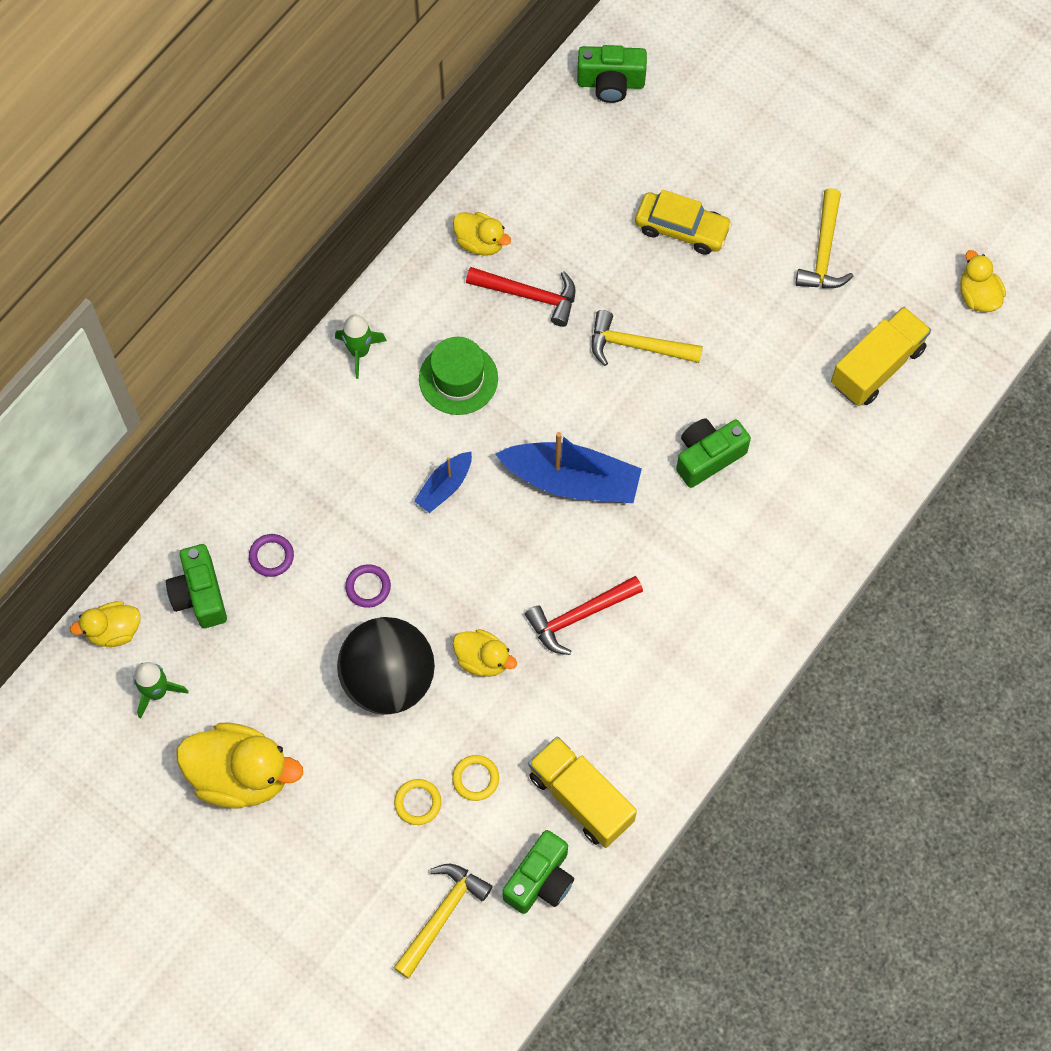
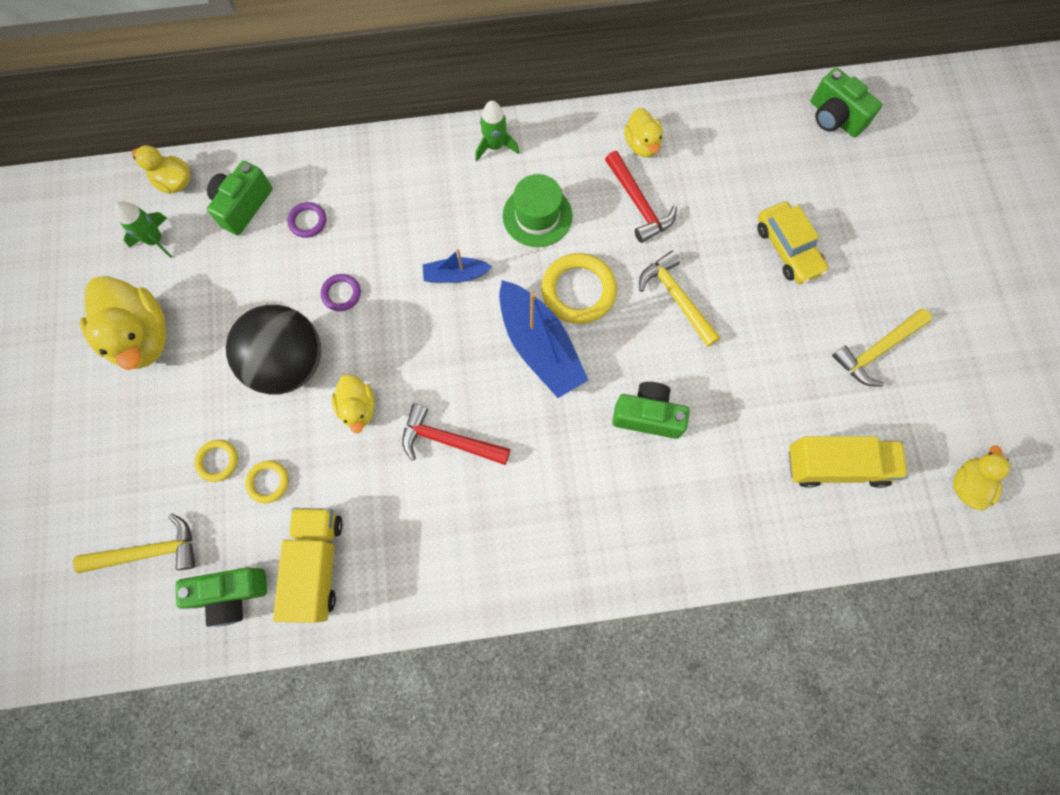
camera: 45 degrees right, 5 degrees up
none -> yellow ring [541,253,617,324]

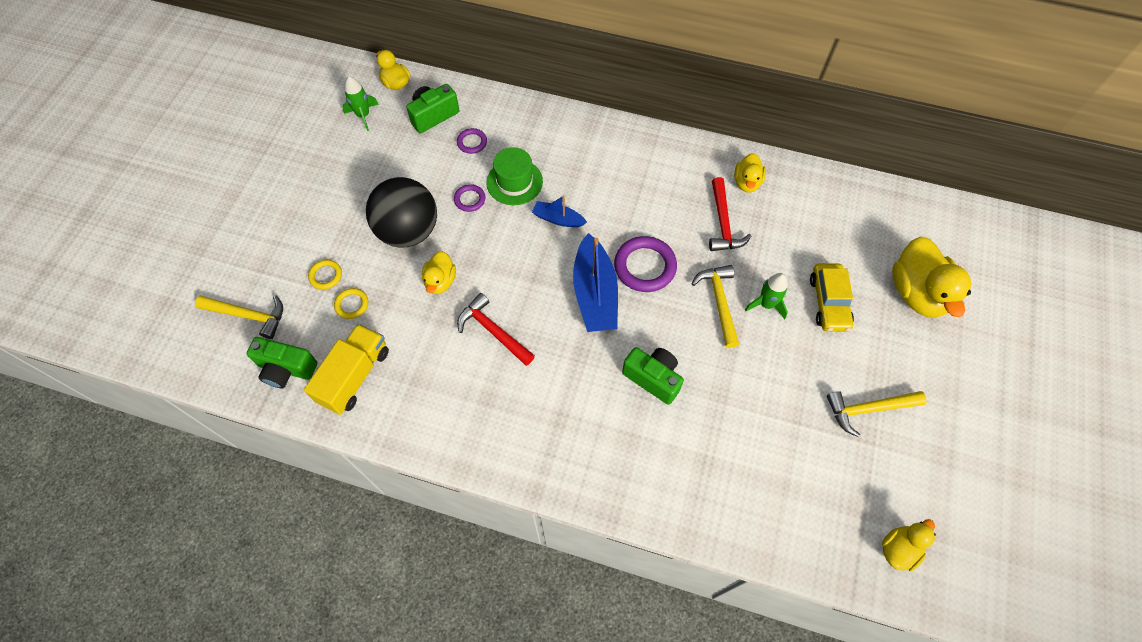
camera: 25 degrees right, 10 degrees down
yellow duck [80,276,166,370] -> yellow duck moved to [892,237,971,318]
green rocket [475,101,520,162] -> green rocket moved to [745,273,788,319]
green hat [503,174,573,247] -> green hat moved to [486,147,543,205]
yellow ring [541,253,617,324] -> purple ring [614,236,677,292]
yellow truck [789,436,908,488] -> none
green camera [811,68,882,137] -> none

